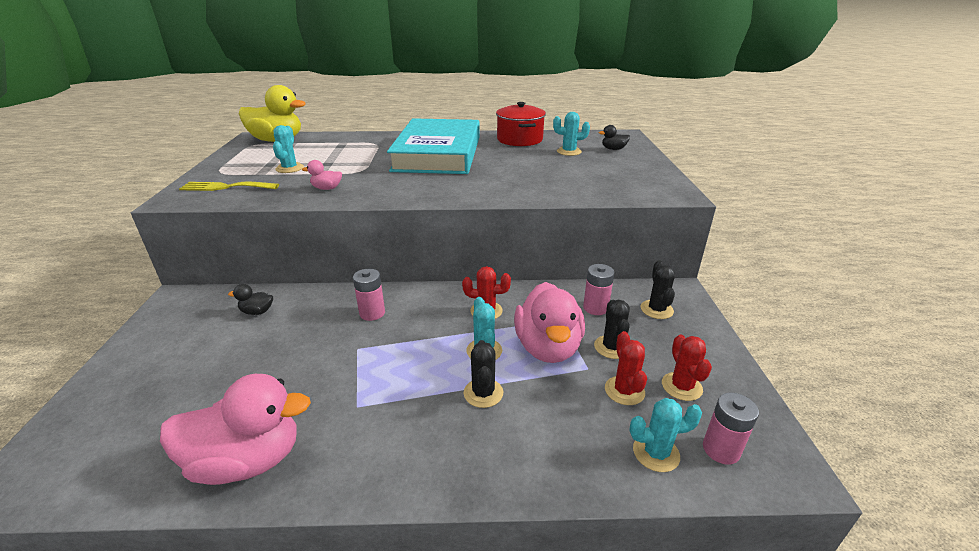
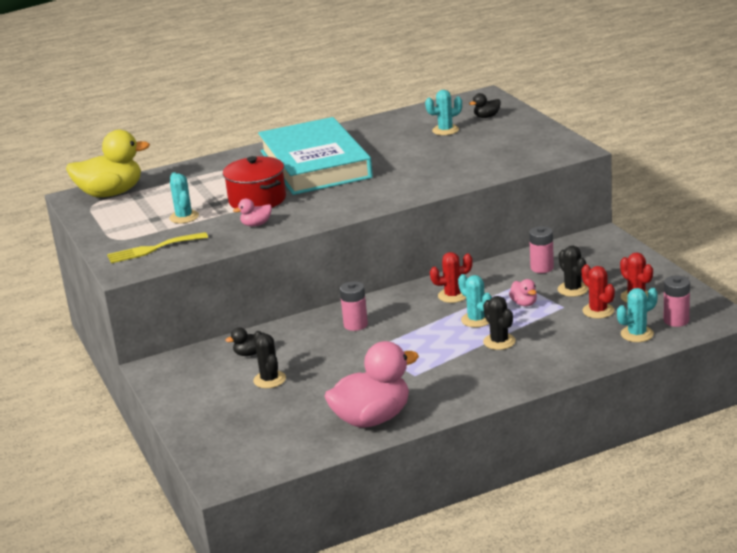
camera: 20 degrees left, 5 degrees down
red pot [496,102,546,146] -> red pot moved to [223,156,286,208]
pink duck [514,282,585,363] -> pink duck [509,279,537,306], size x0.43
black cactus [640,261,675,319] -> black cactus moved to [253,331,286,388]

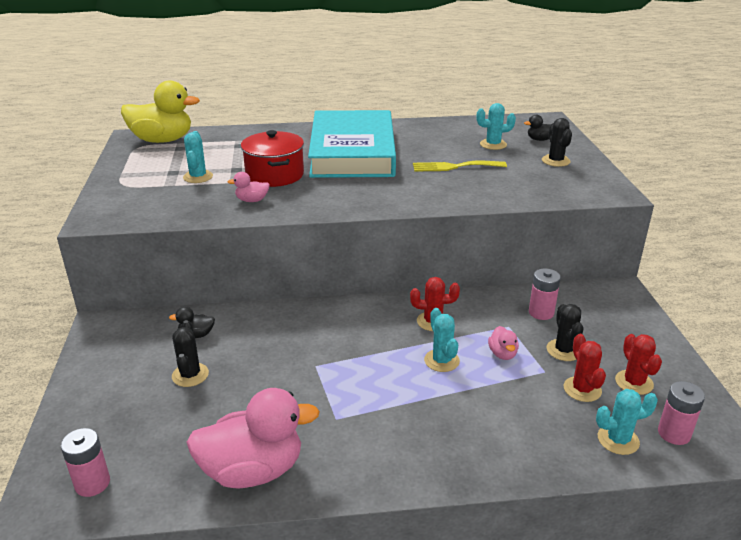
camera: 15 degrees right, 5 degrees up
yellow fork [107,232,208,263] -> yellow fork moved to [413,161,507,172]
pink battery [340,281,368,331] -> pink battery moved to [61,428,110,497]
black cactus [483,296,516,350] -> black cactus moved to [542,118,572,167]

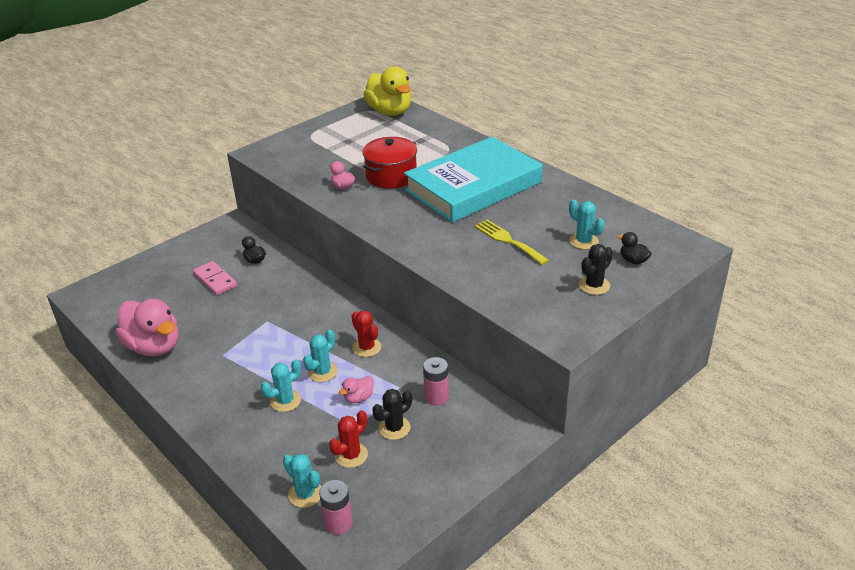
camera: 55 degrees right, 5 degrees up
pink battery [61,428,110,497] -> none
black cactus [172,320,209,387] -> pink domino [193,261,237,295]
turquoise cactus [183,131,213,183] -> turquoise cactus moved to [261,360,301,412]
red cactus [615,334,662,395] -> none

